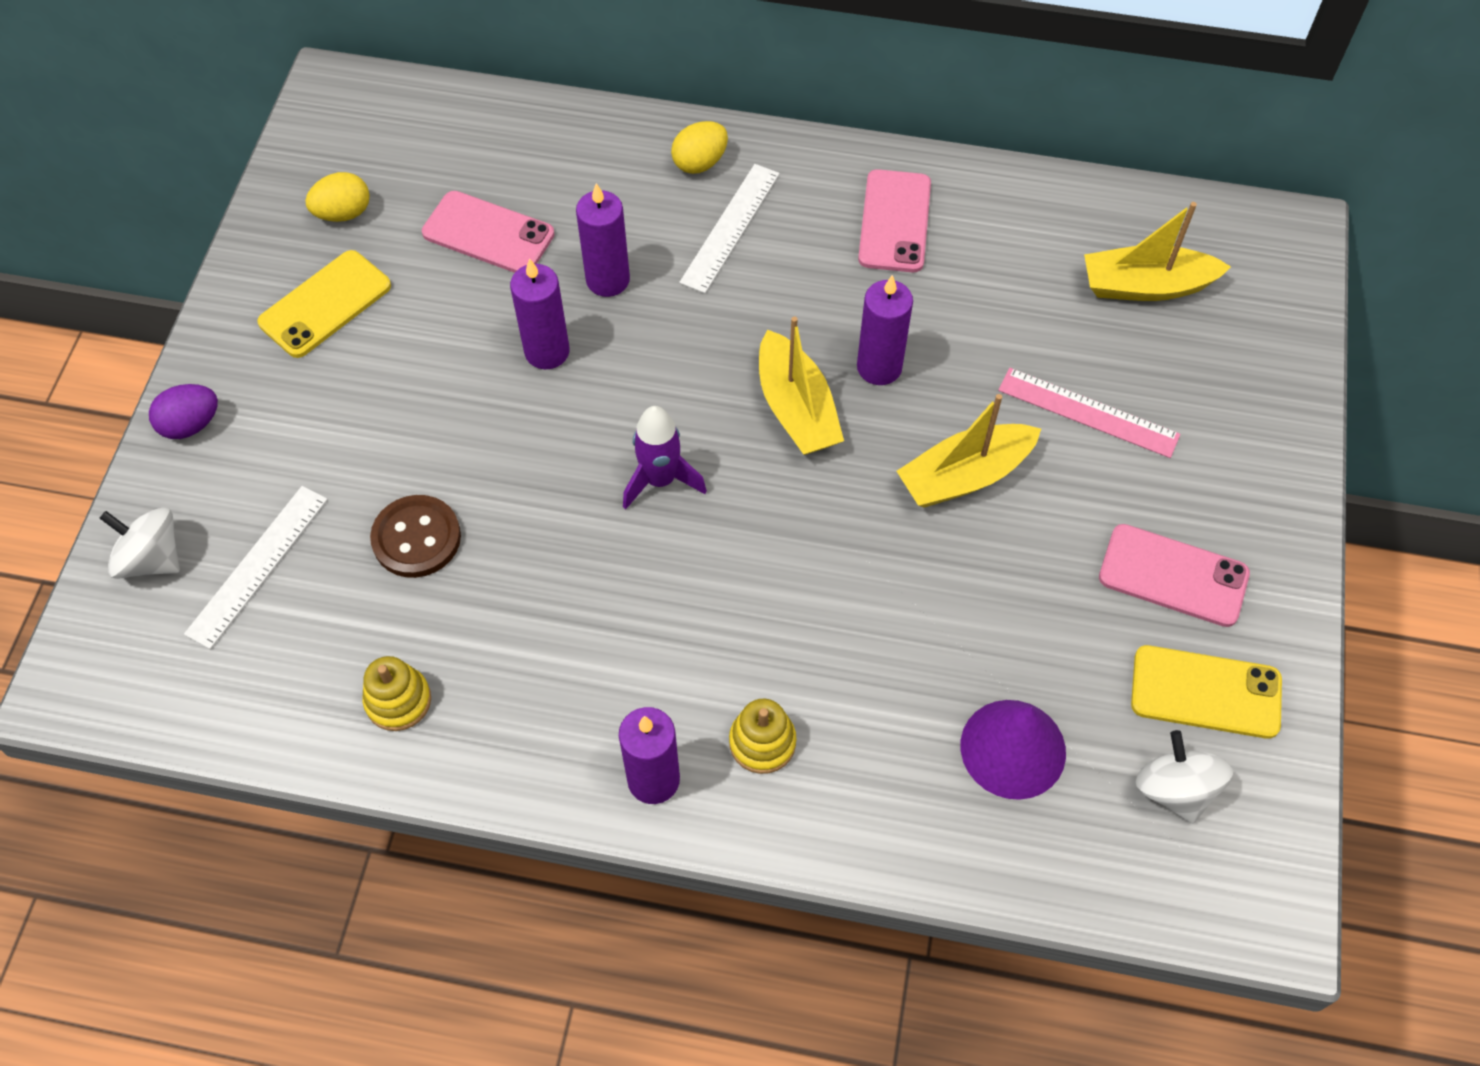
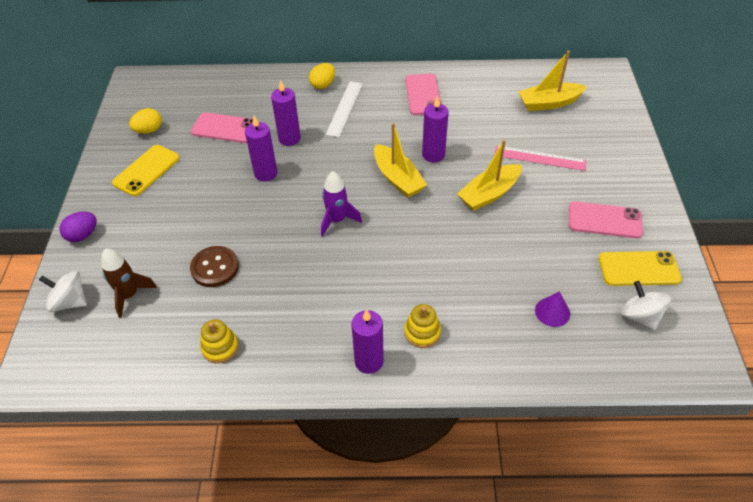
camera: 10 degrees left, 10 degrees down
white ruler [184,486,328,649] -> brown rocket [101,248,157,318]
purple cone [961,700,1066,800] -> purple cone [535,291,570,327], size x0.62

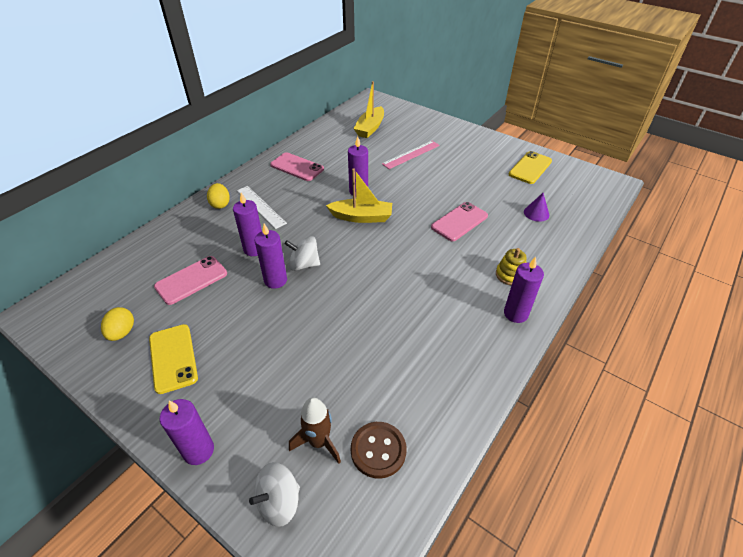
camera: 55 degrees left, 5 degrees down
purple egg [59,212,97,242] -> purple candle [160,399,214,465]
brown button [190,246,239,287] -> brown button moved to [351,422,407,479]
yellow stacking toy [200,319,238,364] -> none
purple rocket [321,171,362,237] -> none
yellow boat [457,139,522,211] -> none
pink phone [569,201,643,238] -> pink phone moved to [431,202,488,242]
white spinning top [620,281,671,330] -> white spinning top moved to [285,236,320,271]

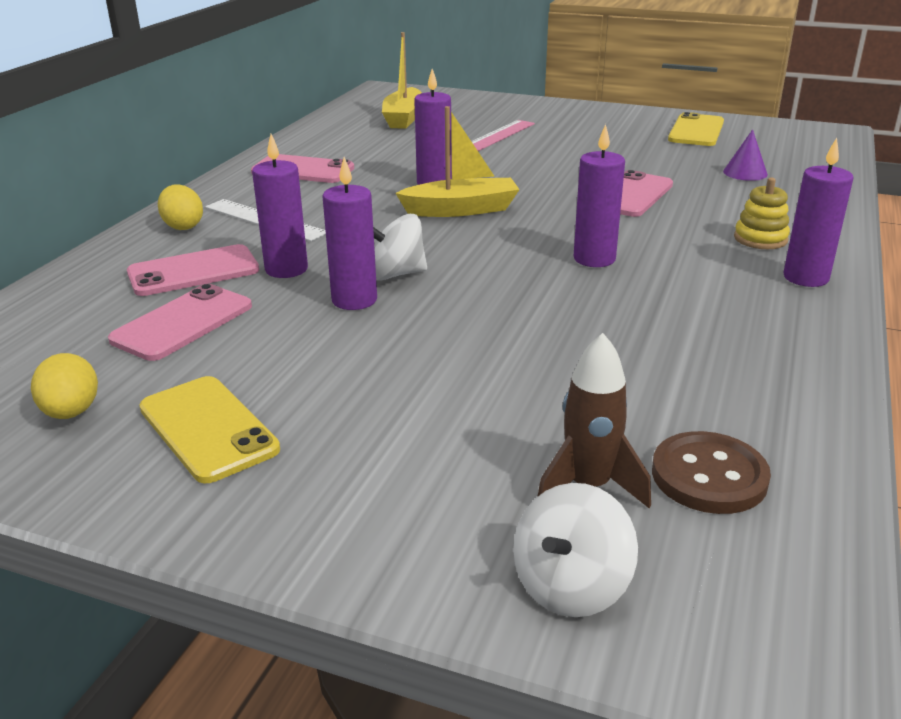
camera: 15 degrees left, 15 degrees down
purple candle [160,399,214,465] -> purple candle moved to [574,124,625,267]
none -> pink phone [127,244,259,296]

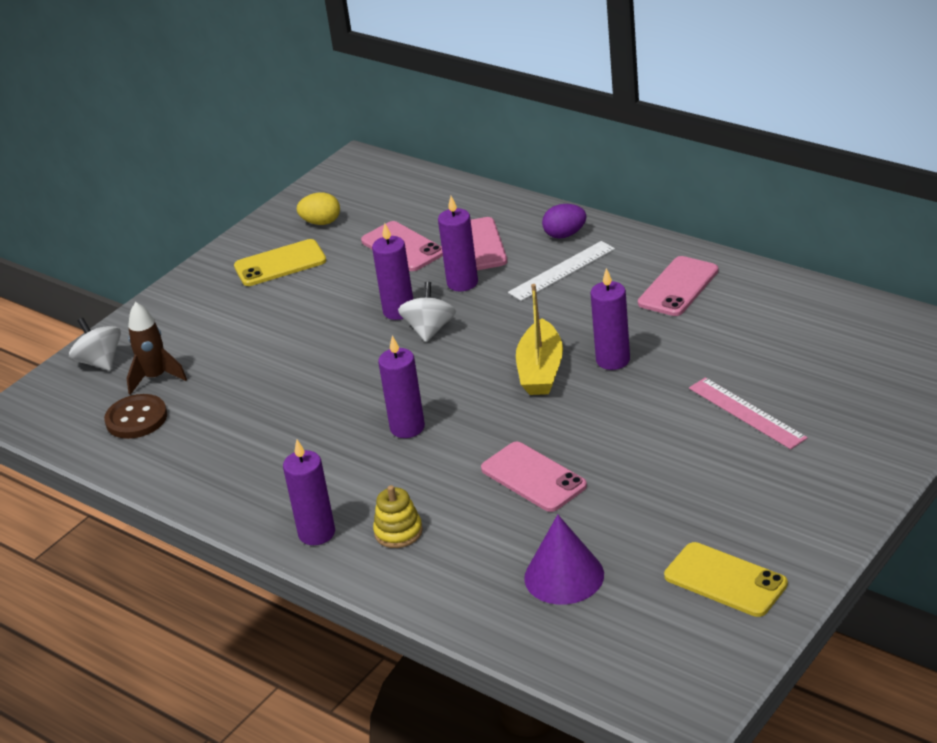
camera: 110 degrees right, 5 degrees up
yellow egg [158,184,203,230] -> purple egg [542,204,586,239]
yellow boat [382,32,422,129] -> none
purple cone [723,129,768,181] -> purple cone [524,514,604,605], size x1.61

